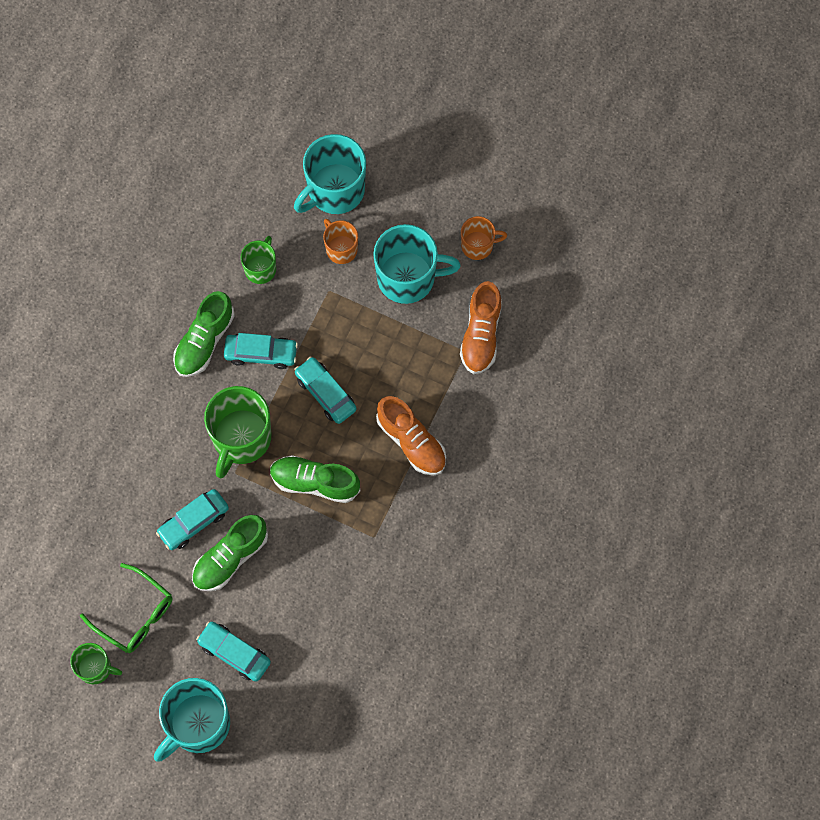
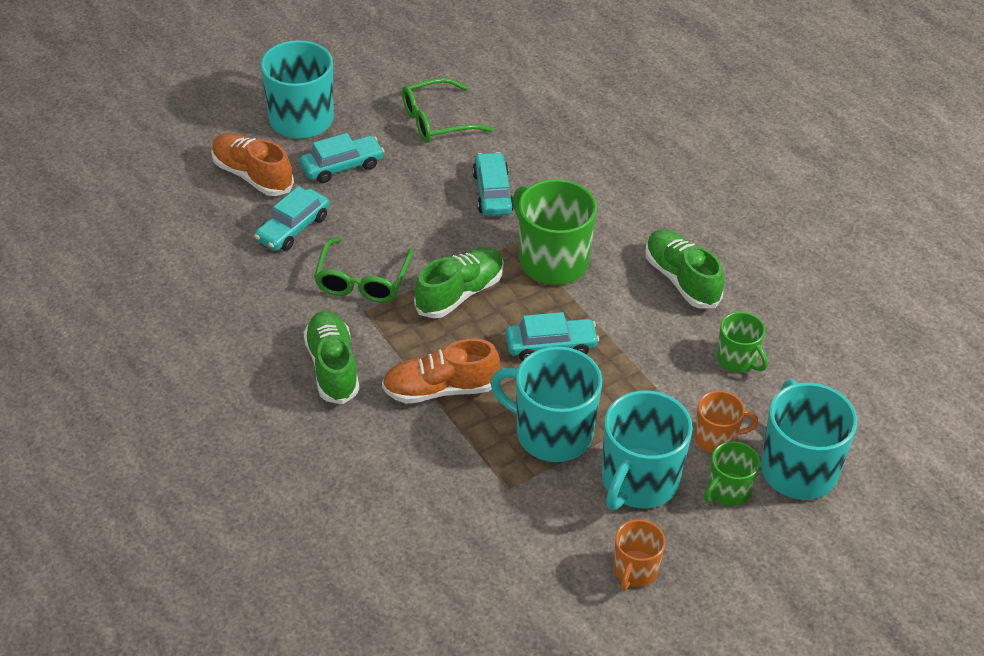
camera: 120 degrees right, 25 degrees down
green mug [70,643,122,684] -> green mug moved to [704,441,760,506]
green shoe [192,515,268,591] -> green shoe moved to [303,311,359,404]
turquoise car [224,333,298,369] -> turquoise car moved to [254,186,330,251]
orange shoe [460,281,502,374] -> orange shoe moved to [211,133,294,196]
none -> green glasses [314,237,413,303]
none -> turquoise mug [490,346,602,462]

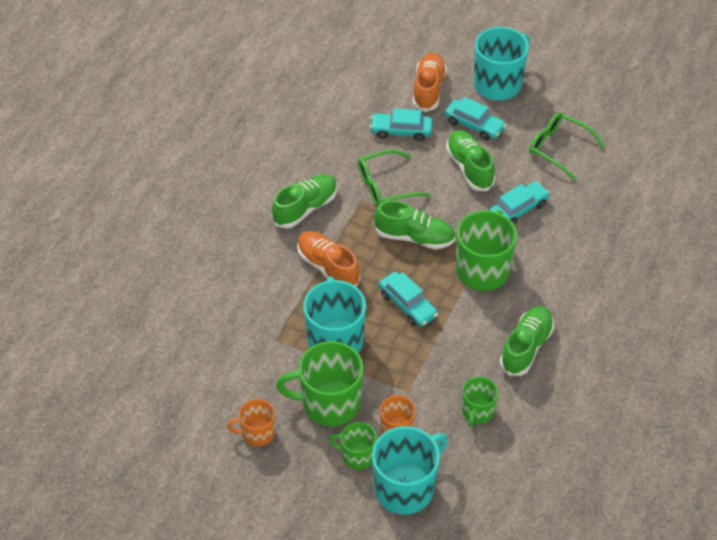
camera: 60 degrees right, 5 degrees up
turquoise mug [602,391,693,510] -> green mug [276,341,364,427]
none -> green shoe [446,130,495,191]

